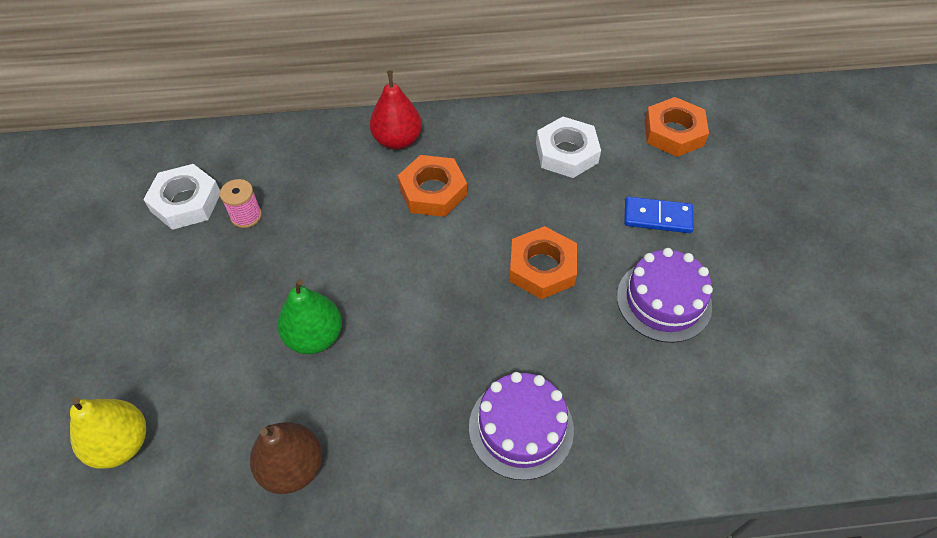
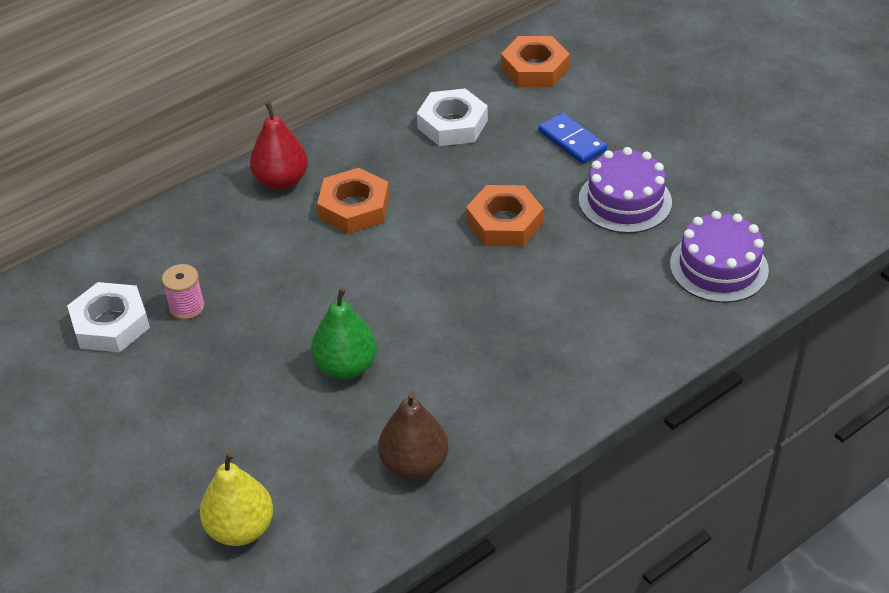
camera: 30 degrees left, 10 degrees down
purple cake [469,372,574,480] -> purple cake moved to [670,211,769,303]
blue domino [624,197,694,233] -> blue domino turned 75 degrees clockwise [538,113,607,164]

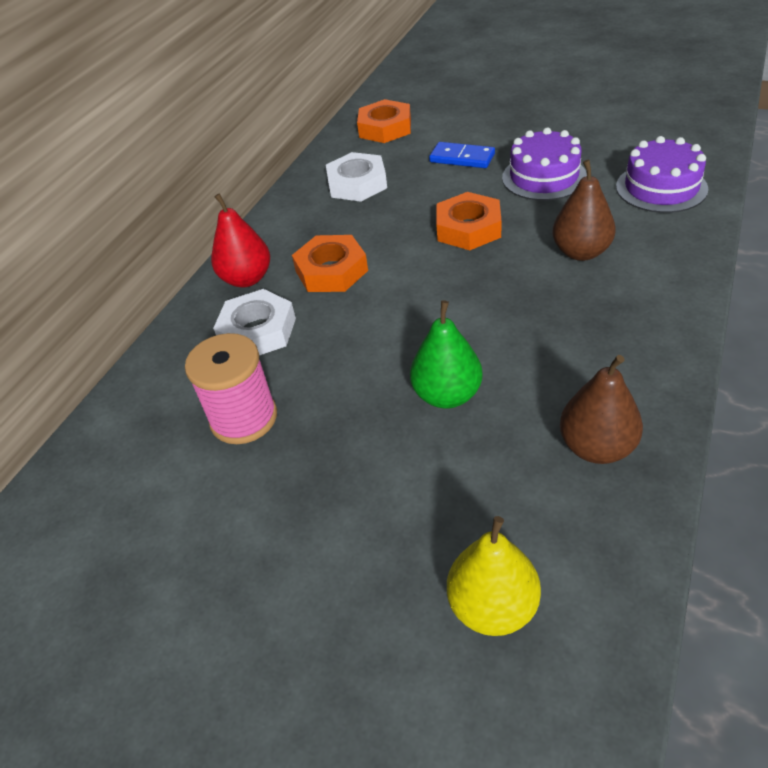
camera: 25 degrees left, 0 degrees up
white nut [67,282,150,352] -> white nut moved to [213,289,296,355]
pink spool [162,264,205,320] -> pink spool [185,333,277,444], size x1.73
none -> brown pear [552,160,616,261]

